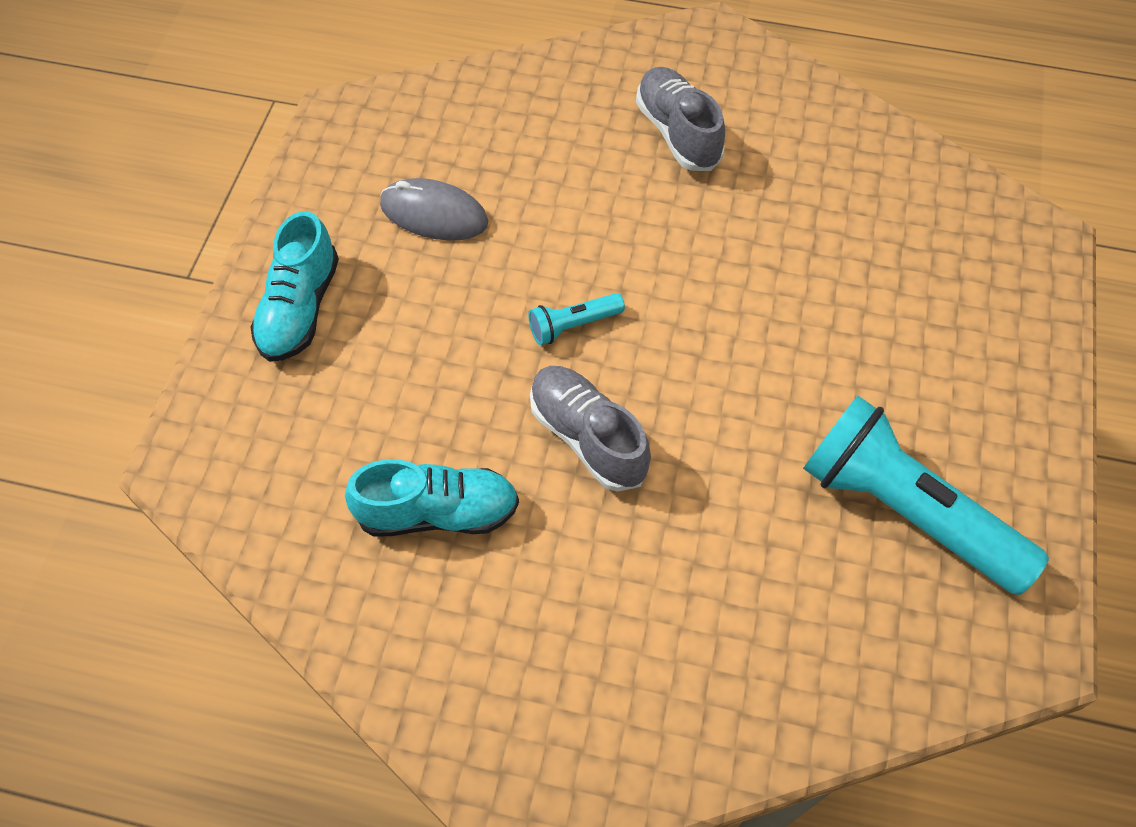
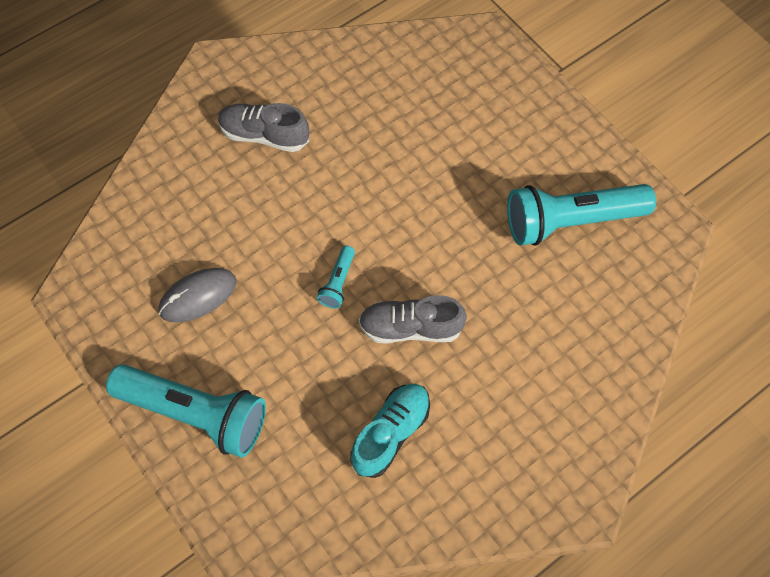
camera: 50 degrees left, 5 degrees up
turquoise shoe [251,211,339,362] -> turquoise flashlight [106,364,266,458]

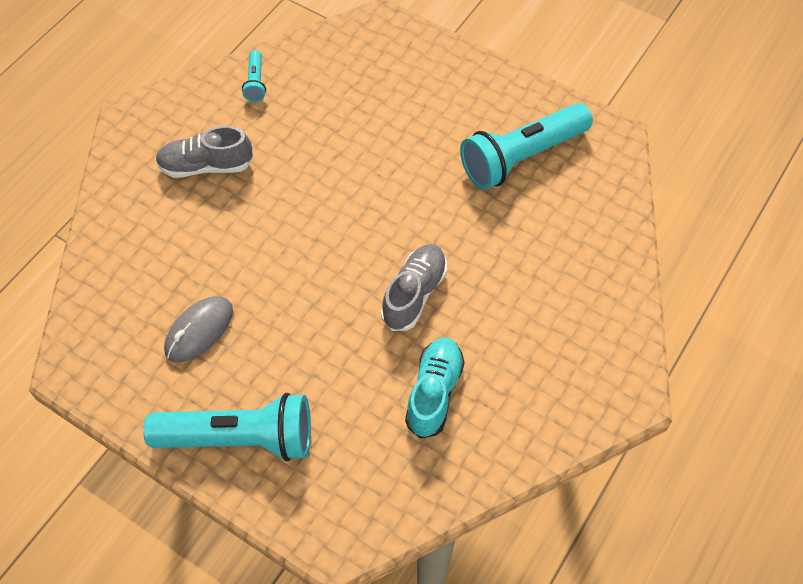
camera: 20 degrees left, 5 degrees down
turquoise flashlight [317,246,355,308] -> turquoise flashlight moved to [242,50,266,102]
grey shoe [359,295,467,344] -> grey shoe turned 135 degrees clockwise [381,244,447,331]

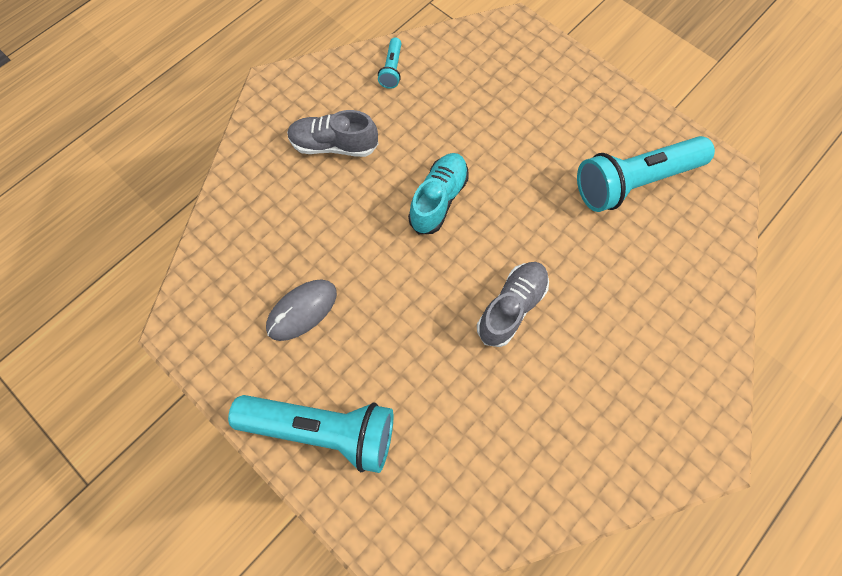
camera: 10 degrees right, 10 degrees up
turquoise shoe [405,338,465,439] -> turquoise shoe moved to [408,153,469,234]

